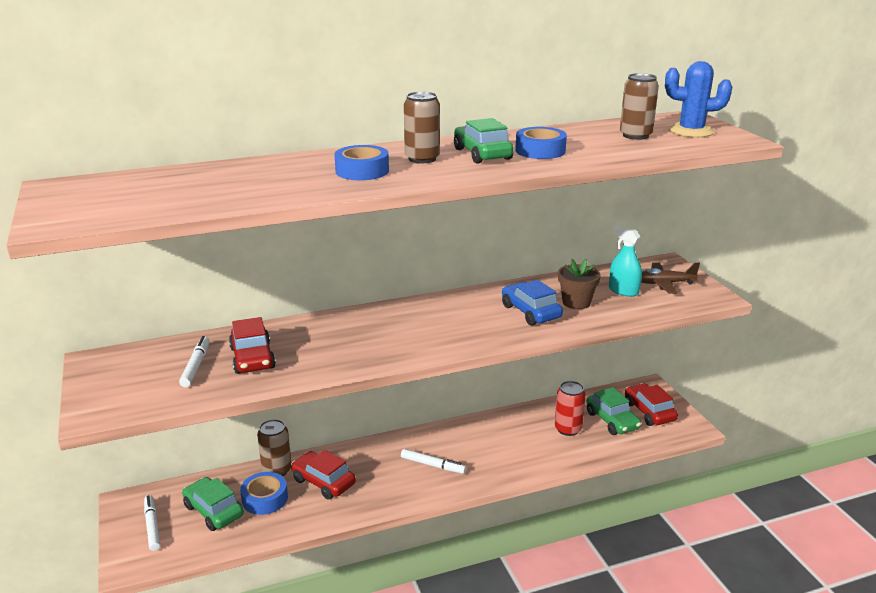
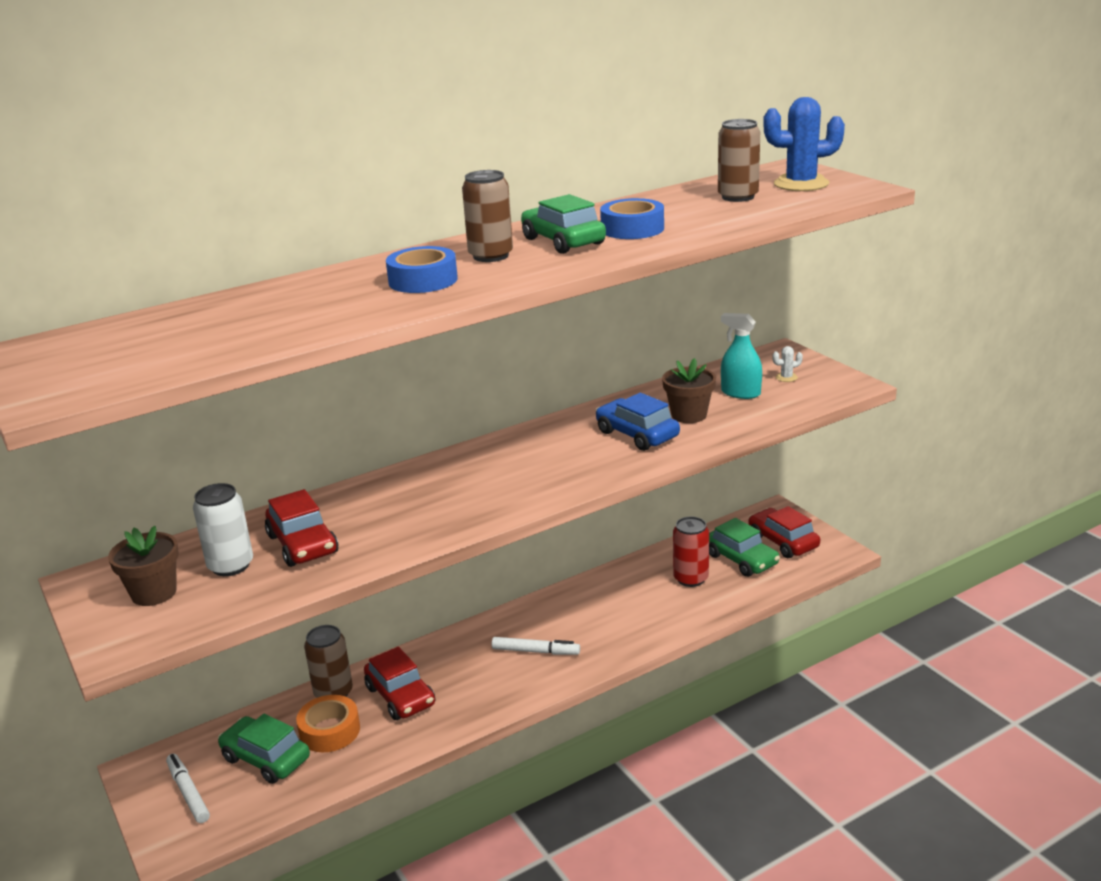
camera: 10 degrees left, 0 degrees up
white marker [179,336,210,387] -> white can [193,483,253,576]
blue tape [240,472,288,515] -> orange tape [296,695,360,752]
red car [291,450,356,500] -> red car turned 150 degrees counterclockwise [364,647,435,720]
brown plane [641,263,700,294] -> white cactus [772,346,803,382]
none -> brown flower pot [108,526,179,606]

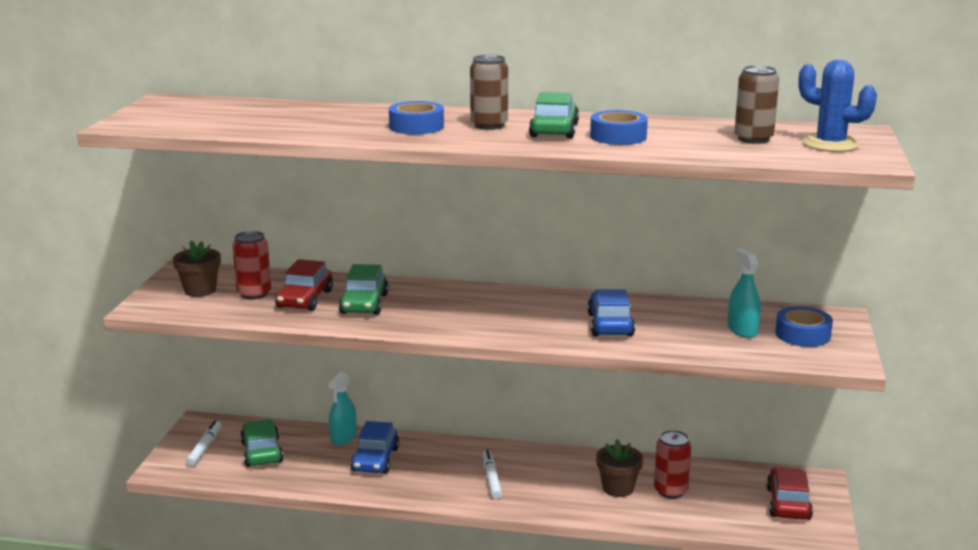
camera: 40 degrees right, 5 degrees down
white can [193,483,253,576] -> red can [232,231,271,299]
orange tape [296,695,360,752] -> none
brown can [304,625,353,698] -> turquoise spray bottle [328,372,357,445]
red car [364,647,435,720] -> blue car [350,421,399,474]
white marker [492,637,580,655] -> white marker turned 150 degrees counterclockwise [482,449,502,499]
brown flower pot [662,358,716,423] -> brown flower pot moved to [596,439,643,497]
green car [709,518,780,577] -> green car moved to [339,264,389,315]
white cactus [772,346,803,382] -> blue tape [775,306,833,347]

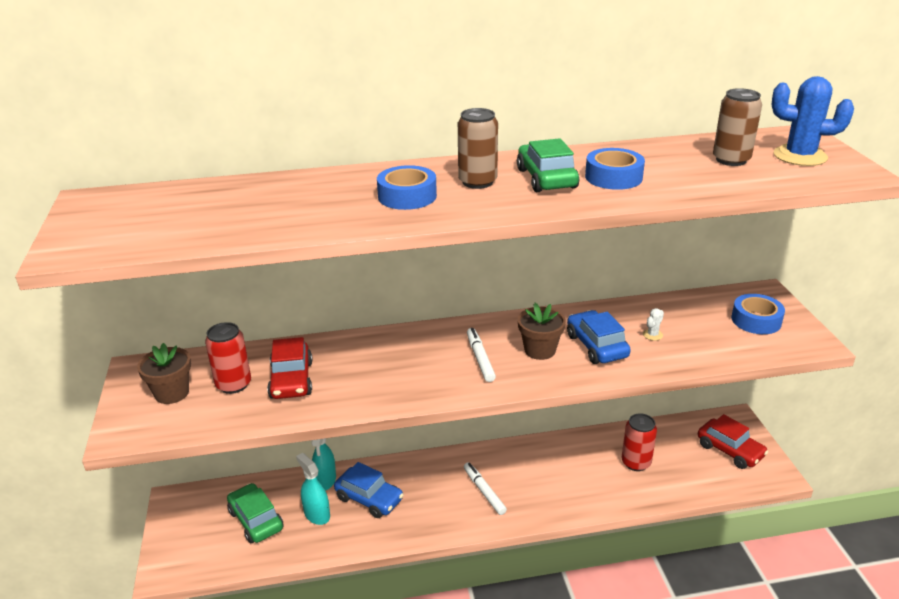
camera: 20 degrees left, 10 degrees up
white marker [186,420,221,466] -> white marker moved to [467,328,496,382]
green car [339,264,389,315] -> none
blue car [350,421,399,474] -> blue car turned 45 degrees counterclockwise [334,462,404,518]
brown flower pot [596,439,643,497] -> brown flower pot moved to [518,303,566,360]
turquoise spray bottle [728,248,761,338] -> turquoise spray bottle moved to [296,453,330,525]
red car [766,467,813,520] -> red car turned 150 degrees clockwise [698,414,768,469]
none -> white cactus [643,308,664,341]

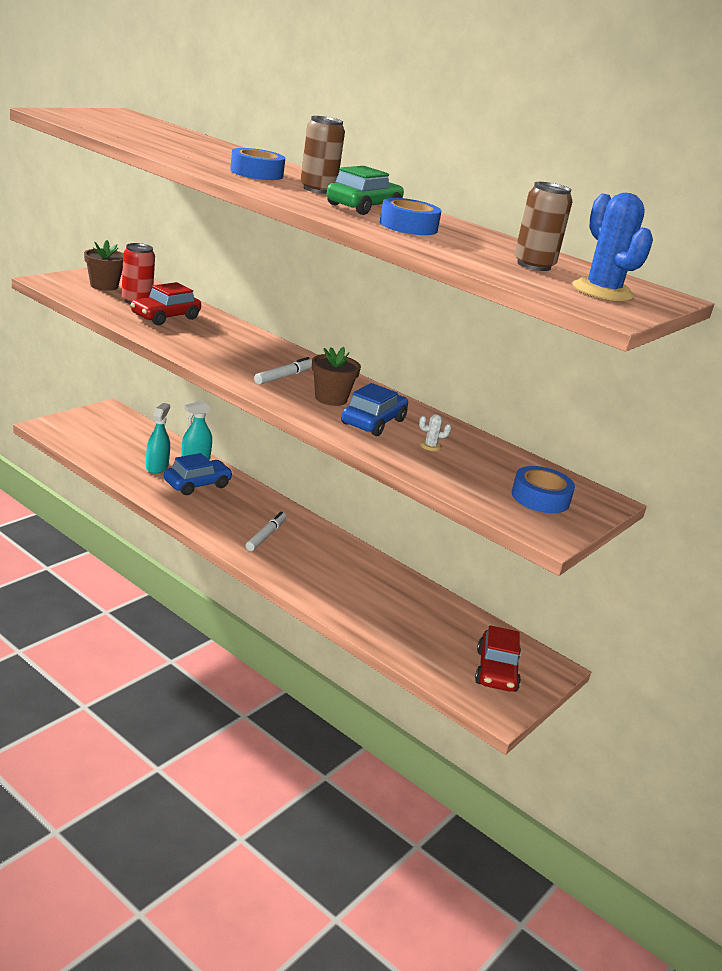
camera: 45 degrees right, 5 degrees down
green car [227,483,284,543] -> none
blue car [334,462,404,518] -> blue car turned 120 degrees counterclockwise [164,453,233,495]
red can [622,413,657,471] -> none

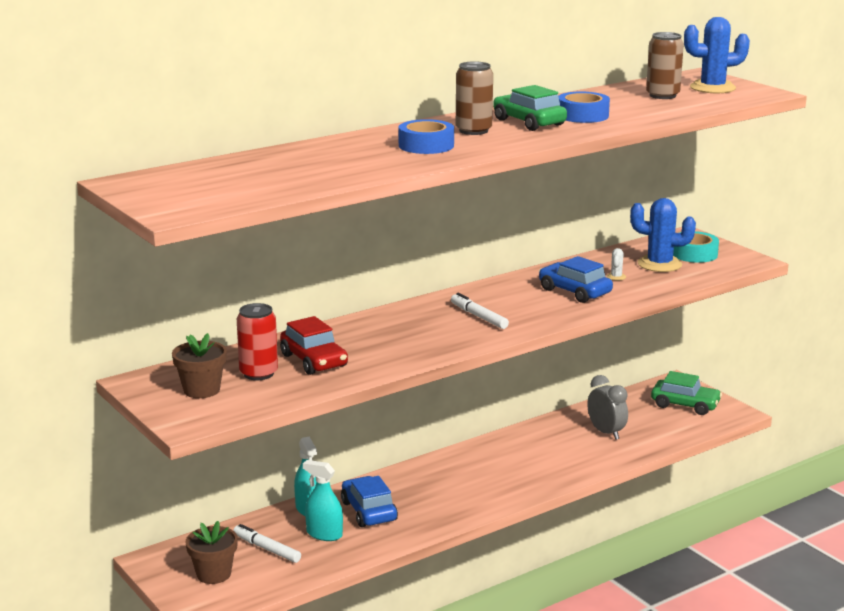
camera: 70 degrees left, 5 degrees down
white marker [246,511,287,551] -> white marker moved to [233,524,301,563]
brown flower pot [312,347,361,406] -> brown flower pot moved to [185,521,238,584]
red car [475,625,521,692] -> green car [651,371,722,415]
blue tape [512,466,575,513] -> turquoise tape [673,231,719,263]
none -> grey clock [587,375,628,440]
none -> blue cactus [630,198,696,272]

